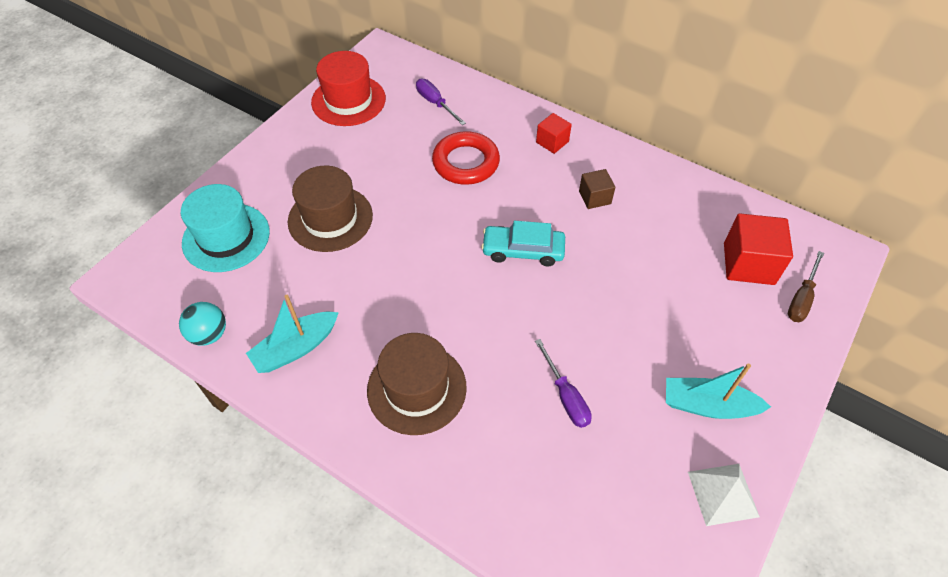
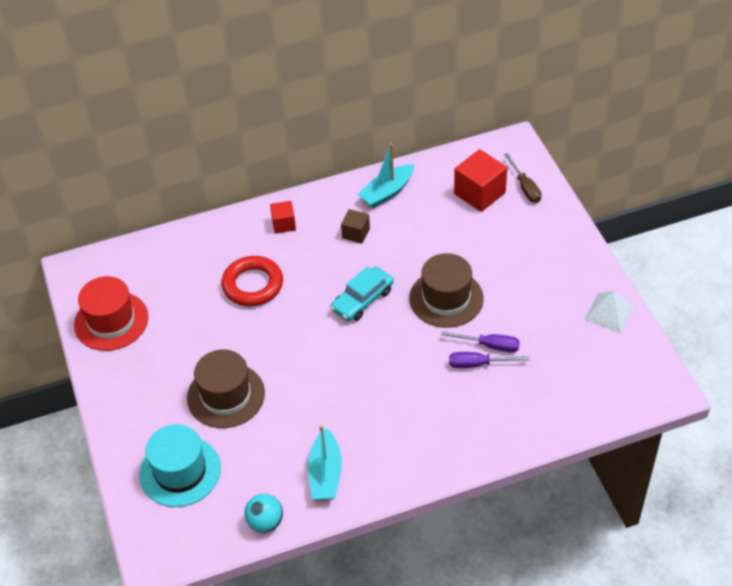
camera: 50 degrees left, 5 degrees down
brown hat [367,333,467,435] -> brown hat moved to [409,253,484,328]
purple screwdriver [416,79,466,125] -> purple screwdriver moved to [449,352,529,368]
turquoise boat [666,364,771,419] -> turquoise boat moved to [357,144,414,208]

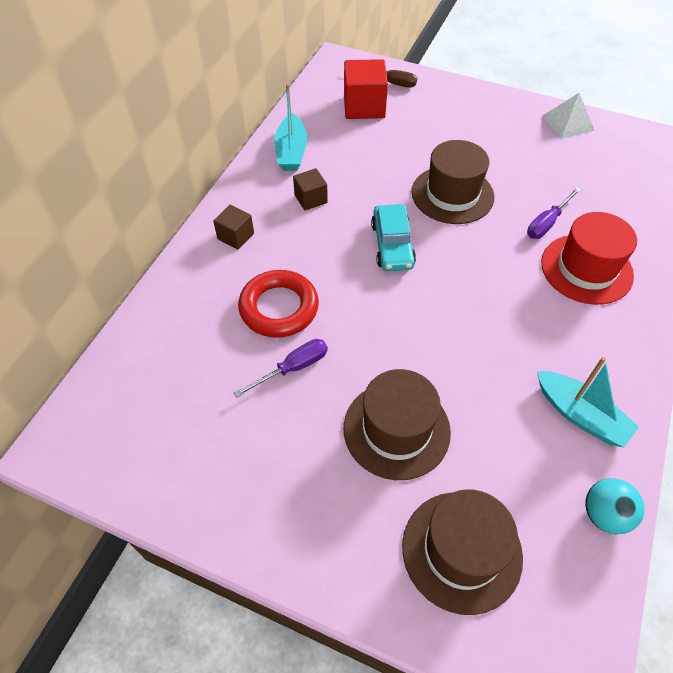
camera: 50 degrees left, 5 degrees up
red hat [74,276,148,351] -> red hat moved to [541,212,637,305]
turquoise hat [139,424,221,507] -> brown hat [402,489,523,615]
red cube [270,201,296,234] -> brown cube [213,205,254,250]
purple screwdriver [441,331,520,352] -> purple screwdriver moved to [234,339,328,397]

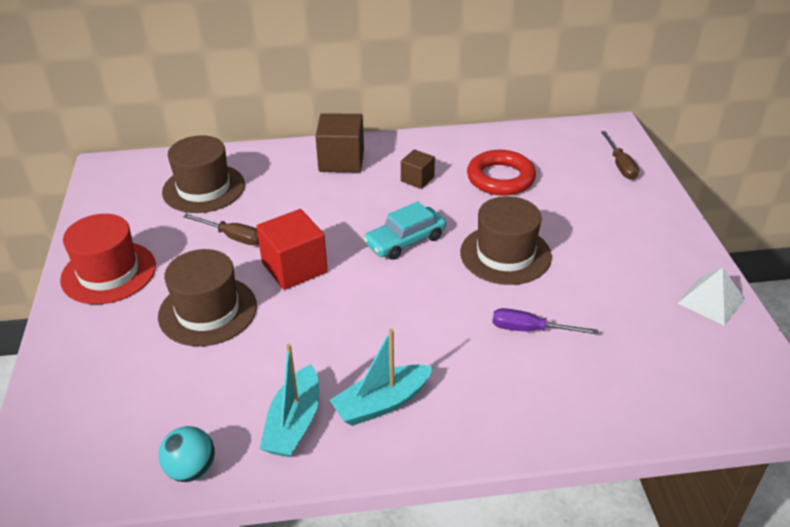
camera: 60 degrees right, 15 degrees down
brown cube [213,205,254,250] -> brown cube [315,113,364,172], size x1.75
purple screwdriver [234,339,328,397] -> brown screwdriver [183,214,259,245]
red ring [238,270,319,338] -> red ring moved to [467,150,536,196]
turquoise boat [274,84,307,171] -> turquoise boat moved to [330,329,433,426]
red cube [344,59,388,119] -> red cube moved to [256,209,328,290]
brown hat [402,489,523,615] -> brown hat moved to [162,135,245,213]
red hat [541,212,637,305] -> red hat moved to [60,214,156,304]

